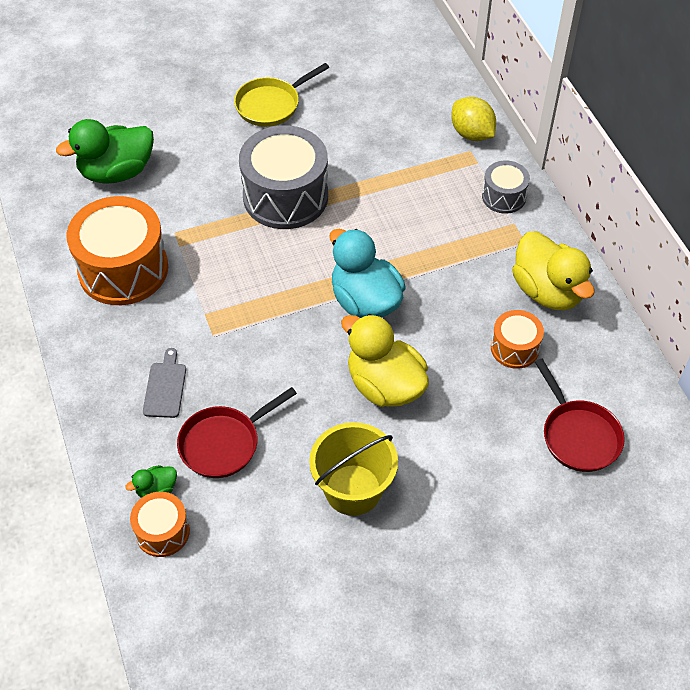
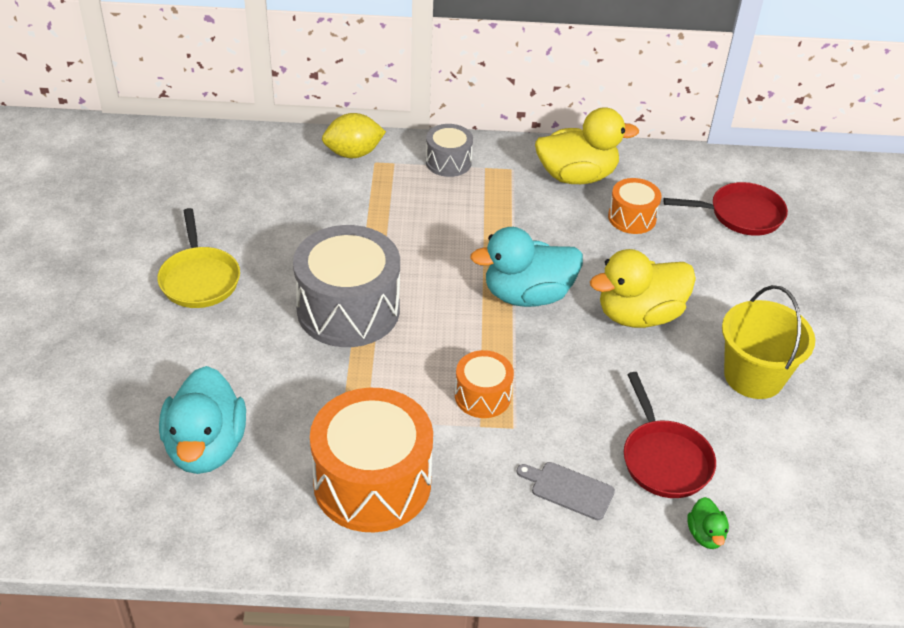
camera: 70 degrees left, 10 degrees down
green duck [56,119,154,184] -> turquoise duck [159,366,246,474]
orange drum [130,492,190,557] -> orange drum moved to [455,350,514,418]

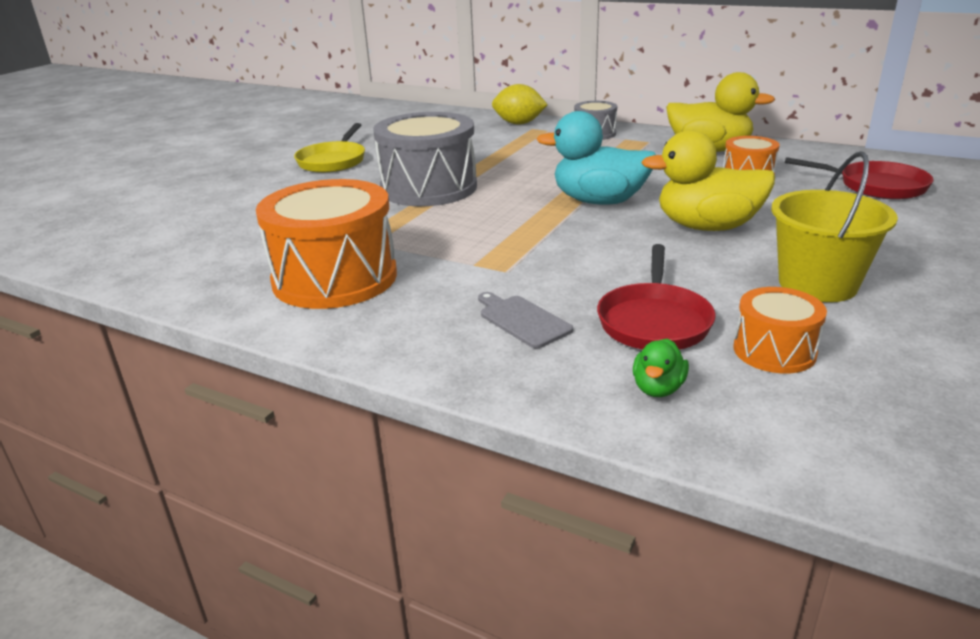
camera: 30 degrees right, 15 degrees down
turquoise duck [159,366,246,474] -> none
orange drum [455,350,514,418] -> orange drum moved to [734,287,827,374]

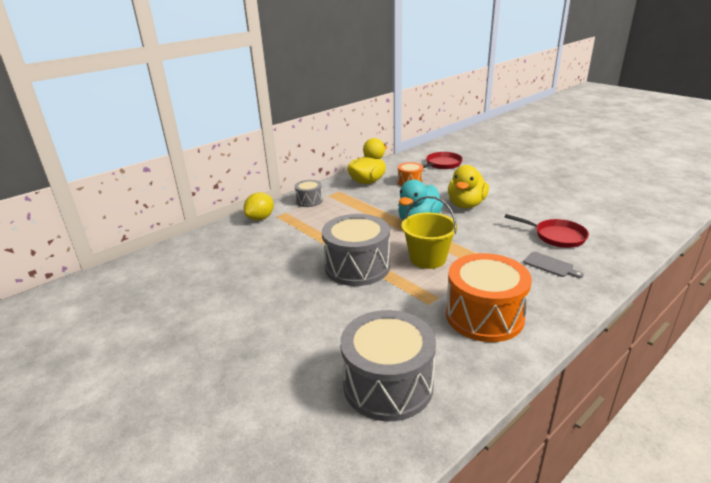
camera: 70 degrees left, 0 degrees up
yellow pan [294,123,365,173] -> none
grey cutting board [478,292,573,348] -> grey cutting board turned 120 degrees counterclockwise [523,252,584,278]
green duck [633,339,689,397] -> none
orange drum [734,287,827,374] -> none
yellow bucket [771,151,898,302] -> yellow bucket moved to [402,196,458,269]
none -> grey drum [340,310,436,421]

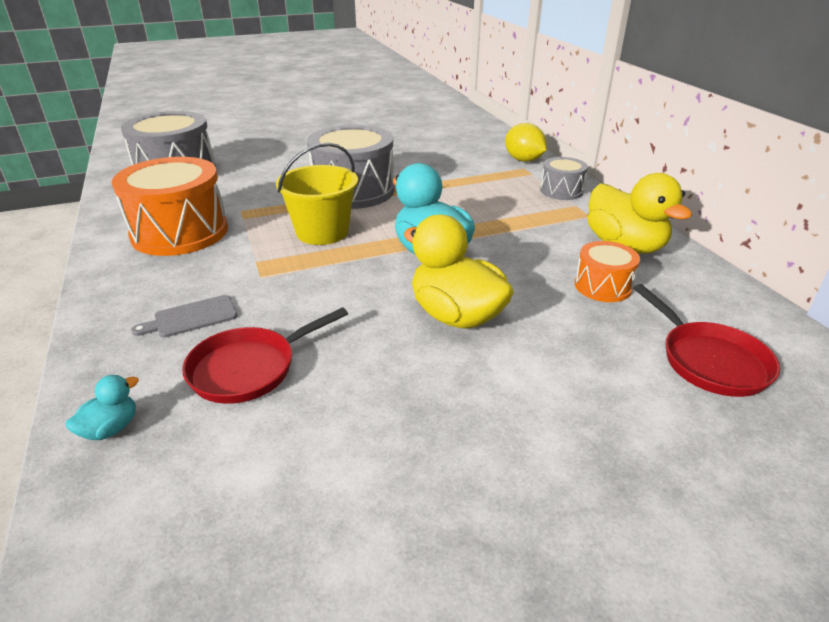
camera: 110 degrees right, 5 degrees up
none -> turquoise duck [65,375,139,440]

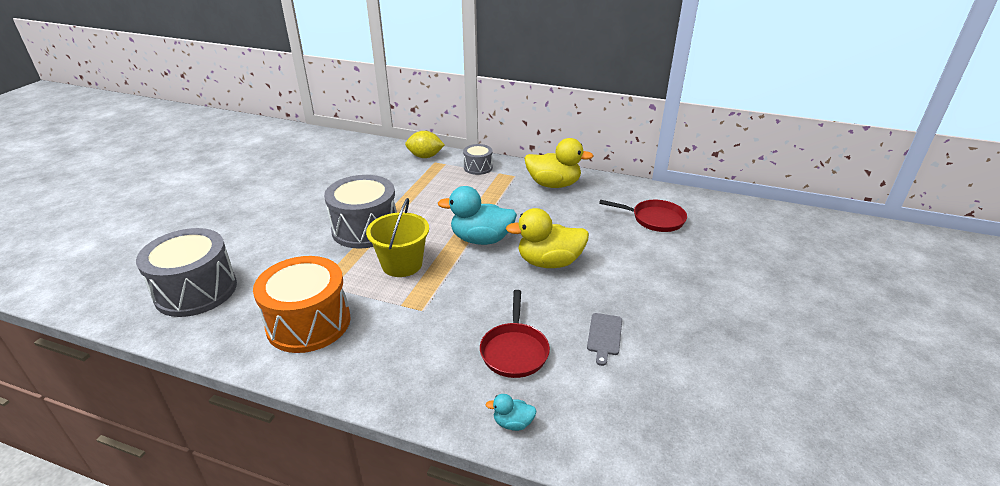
camera: 50 degrees left, 0 degrees up
turquoise duck [65,375,139,440] -> turquoise duck turned 75 degrees counterclockwise [485,394,537,431]
grey cutting board [131,295,237,338] -> grey cutting board moved to [587,313,622,366]
orange drum [575,241,640,302] -> none

